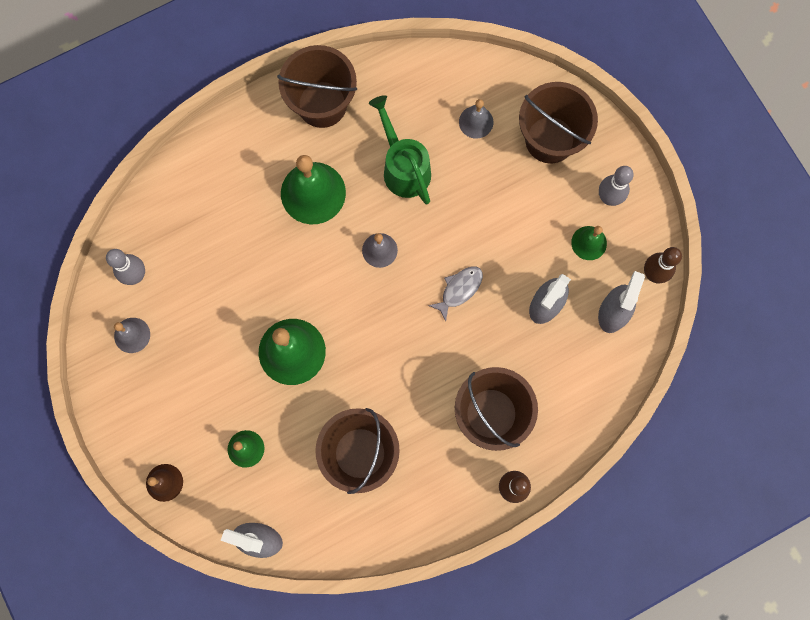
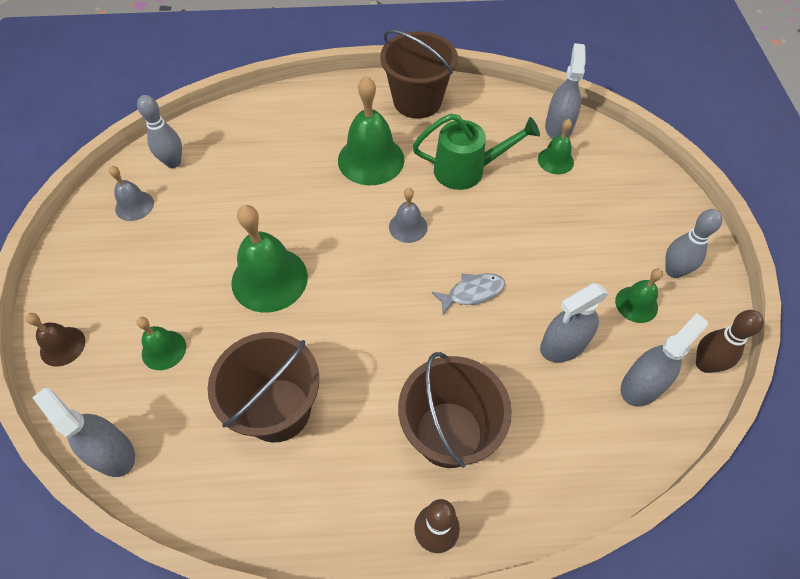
camera: 25 degrees right, 20 degrees down
green watering can [369,95,431,204] -> green watering can turned 90 degrees clockwise [412,114,540,190]
grey bell [459,99,493,139] -> green bell [538,119,574,174]
brown bucket [519,82,598,163] -> none
none -> grey spray bottle [545,43,586,139]

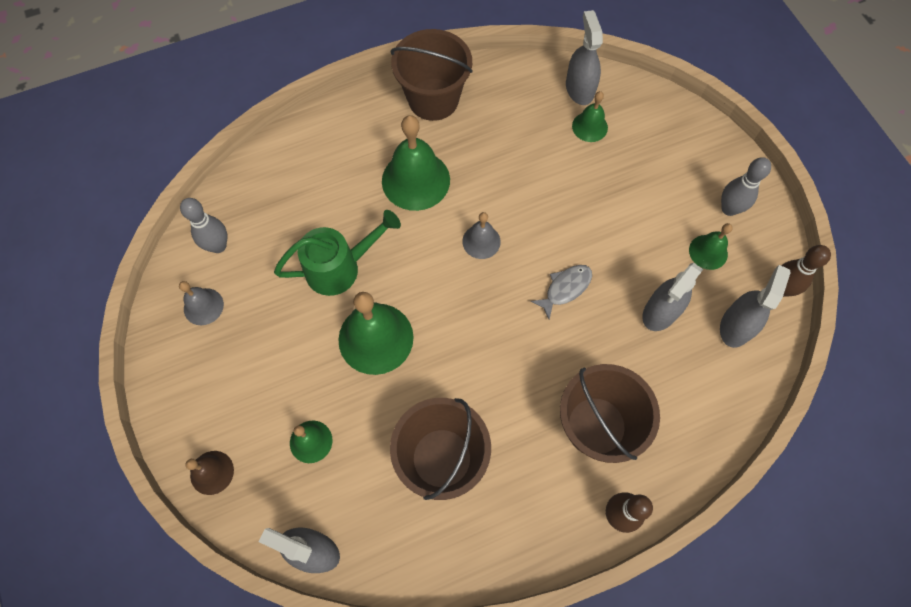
camera: 20 degrees left, 10 degrees up
green watering can [412,114,540,190] -> green watering can moved to [274,210,401,296]

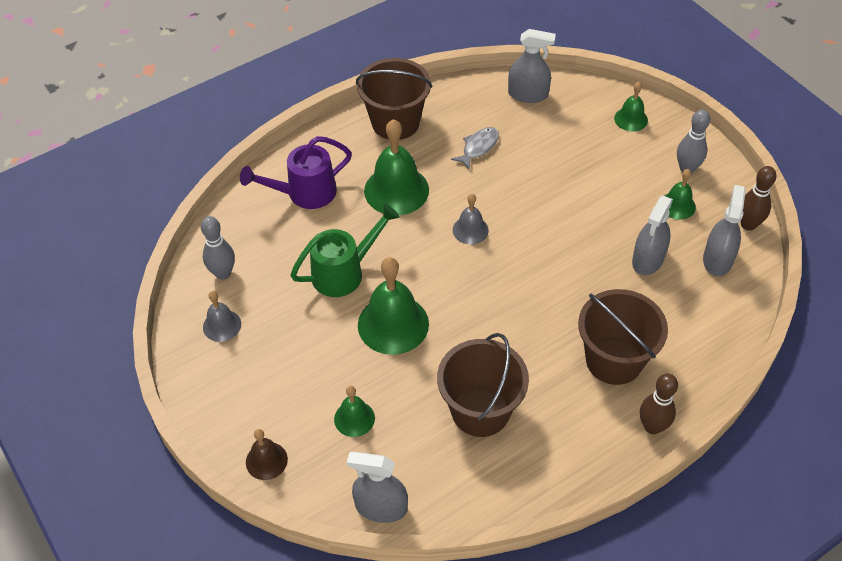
camera: 10 degrees left, 15 degrees down
grey fish [531,265,592,320] -> grey fish moved to [451,127,499,170]
grey spray bottle [566,10,603,105] -> grey spray bottle turned 120 degrees clockwise [508,29,556,103]
green bell [572,91,608,142] -> green bell moved to [614,82,648,132]
none -> purple watering can [240,136,352,209]

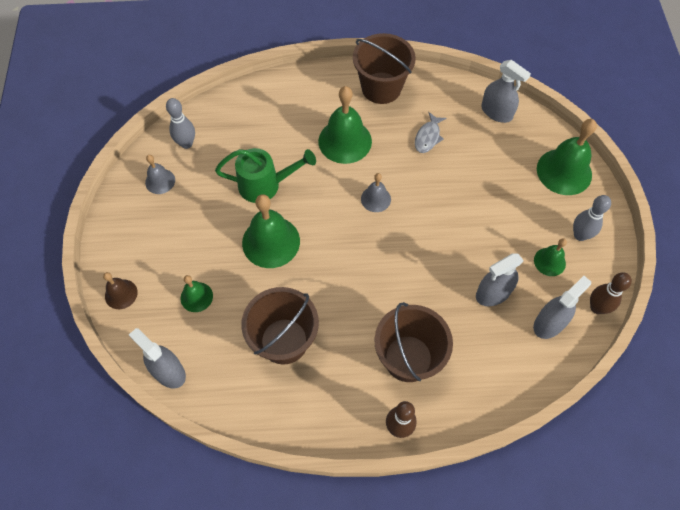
camera: 30 degrees right, 10 degrees up
purple watering can [240,136,352,209] -> none
grey fish [451,127,499,170] -> grey fish turned 135 degrees clockwise [415,112,446,153]
green bell [614,82,648,132] -> green bell [537,119,597,195], size x1.85

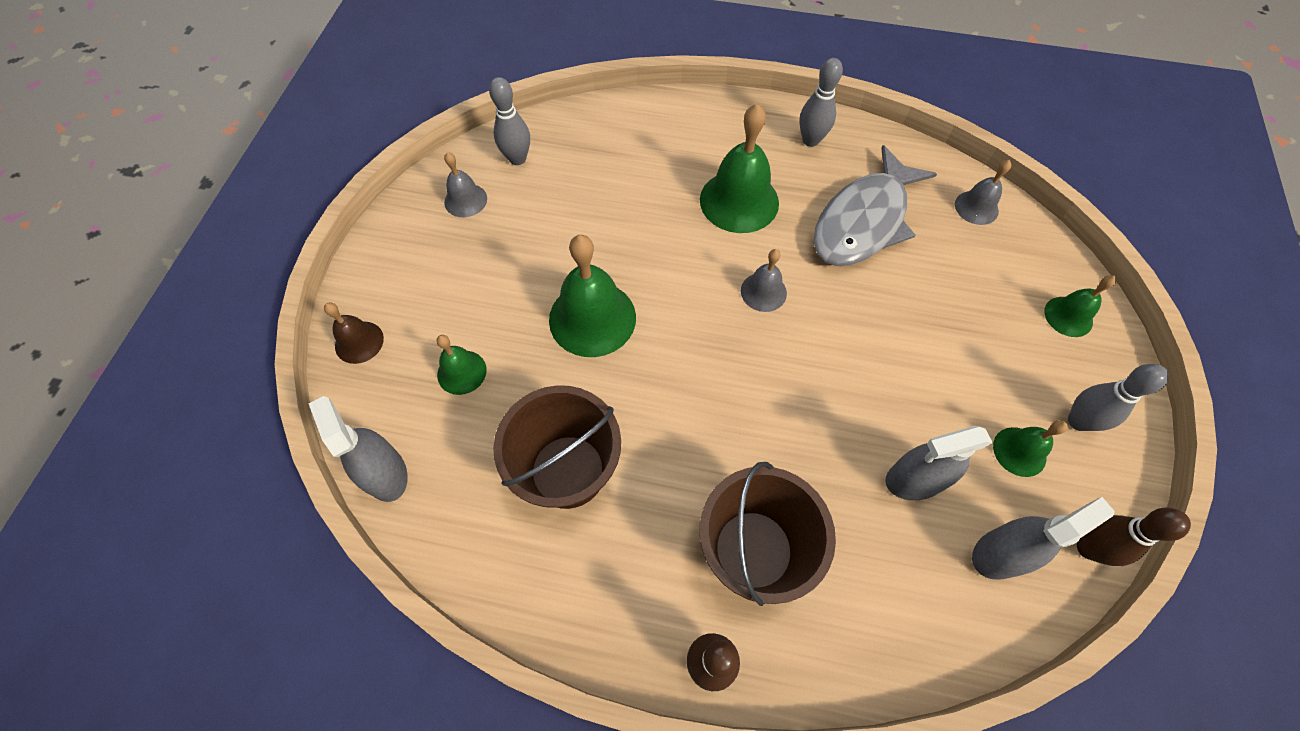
camera: 15 degrees right, 0 degrees up
green watering can [215,148,316,203] -> none
brown bucket [353,33,416,104] -> grey bowling pin [799,58,843,147]
grey fish [415,112,446,153] -> grey fish [814,145,937,266], size x2.16
grey spray bottle [481,60,531,123] -> grey bell [955,160,1011,225]
green bell [537,119,597,195] -> green bell [1044,275,1116,337], size x0.54

